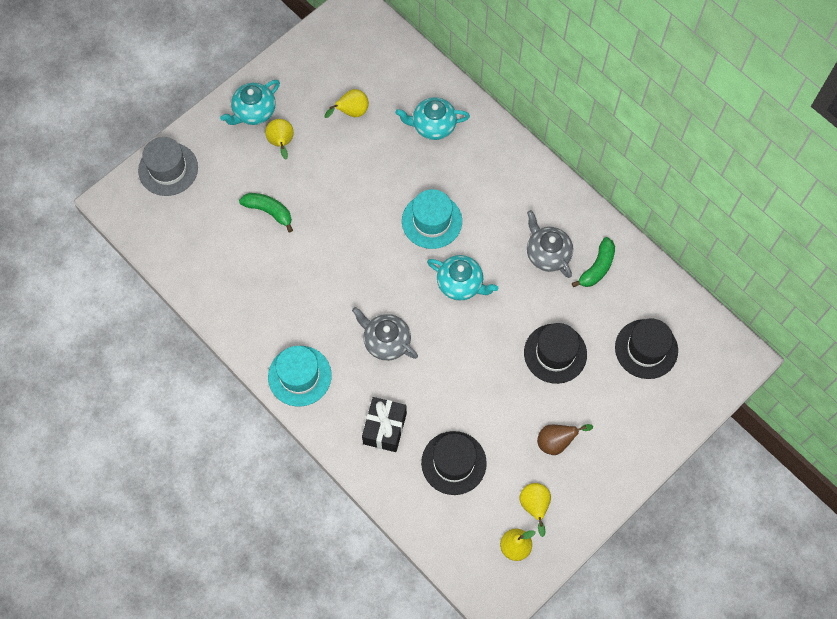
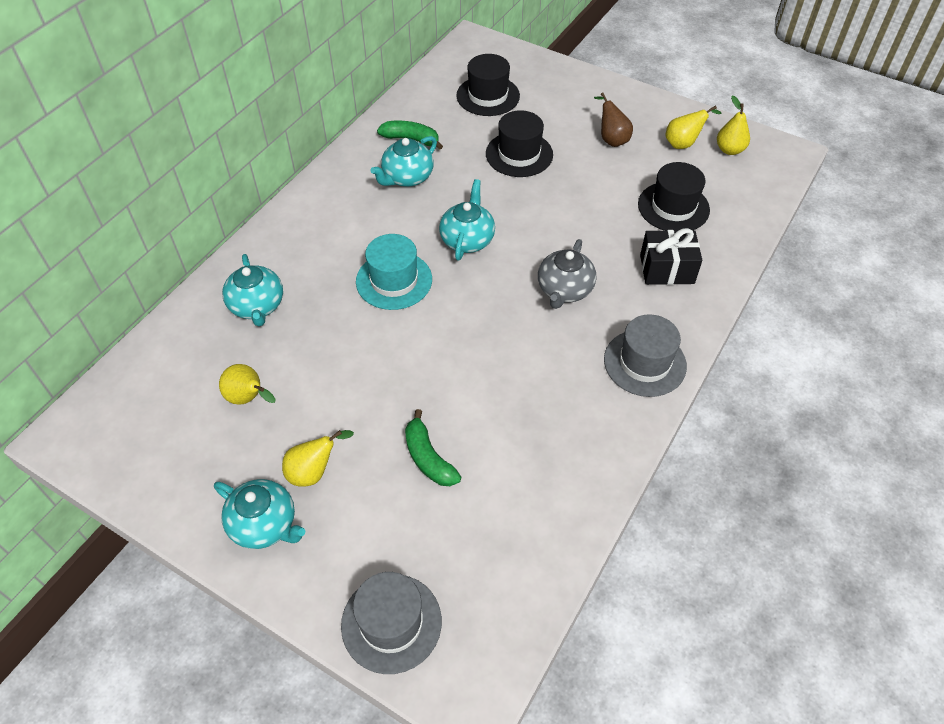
camera: 105 degrees left, 15 degrees down
green banana [239,193,293,232] -> green banana turned 45 degrees counterclockwise [405,409,461,486]
turquoise hat [268,346,332,406] -> grey hat [604,314,687,397]
grey teapot [527,210,573,278] -> turquoise teapot [370,136,437,187]

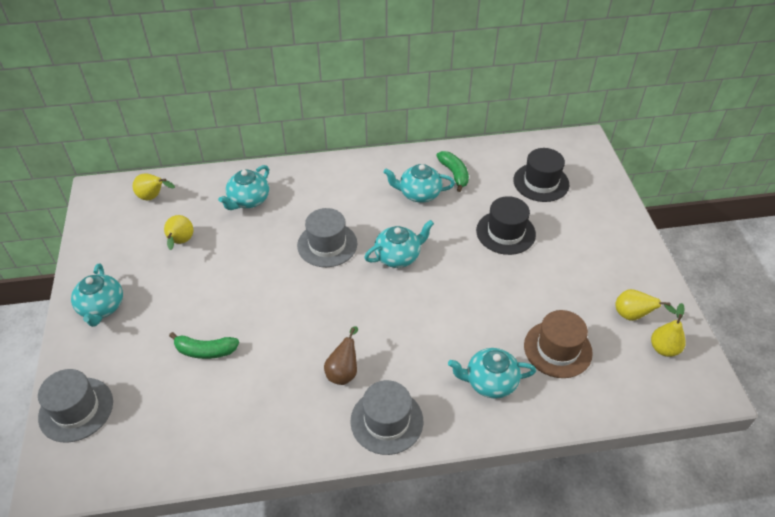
camera: 50 degrees right, 5 degrees down
yellow pear [282,430,354,487] -> yellow pear moved to [133,173,175,200]
turquoise hat [356,234,432,310] -> grey hat [297,208,357,267]
green banana [405,409,461,486] -> green banana turned 105 degrees counterclockwise [169,332,239,359]
grey teapot [538,239,596,309] -> none
brown pear [594,92,633,147] -> brown pear moved to [324,326,358,385]
black hat [638,162,710,231] -> brown hat [524,310,593,378]
black gift [640,228,702,285] -> turquoise teapot [448,348,536,399]

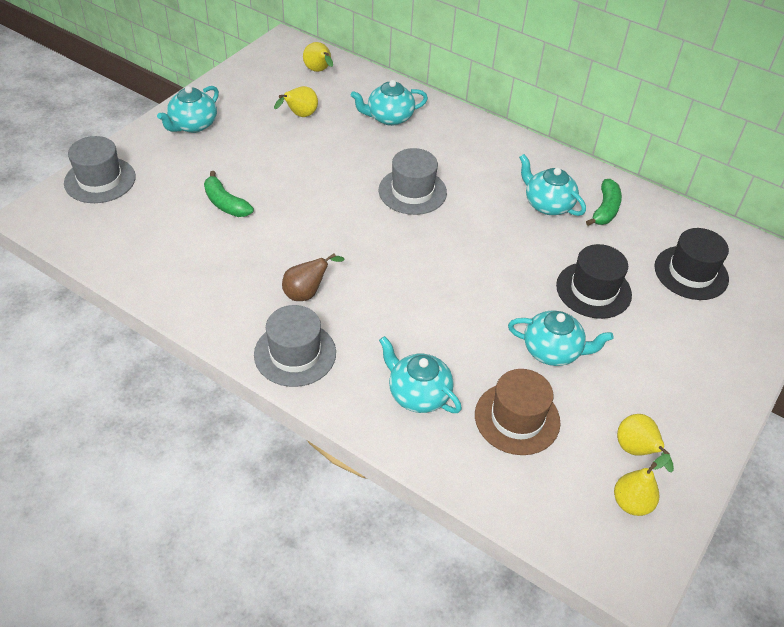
camera: 40 degrees right, 0 degrees up
turquoise teapot [364,220,434,268] -> turquoise teapot moved to [508,311,614,366]

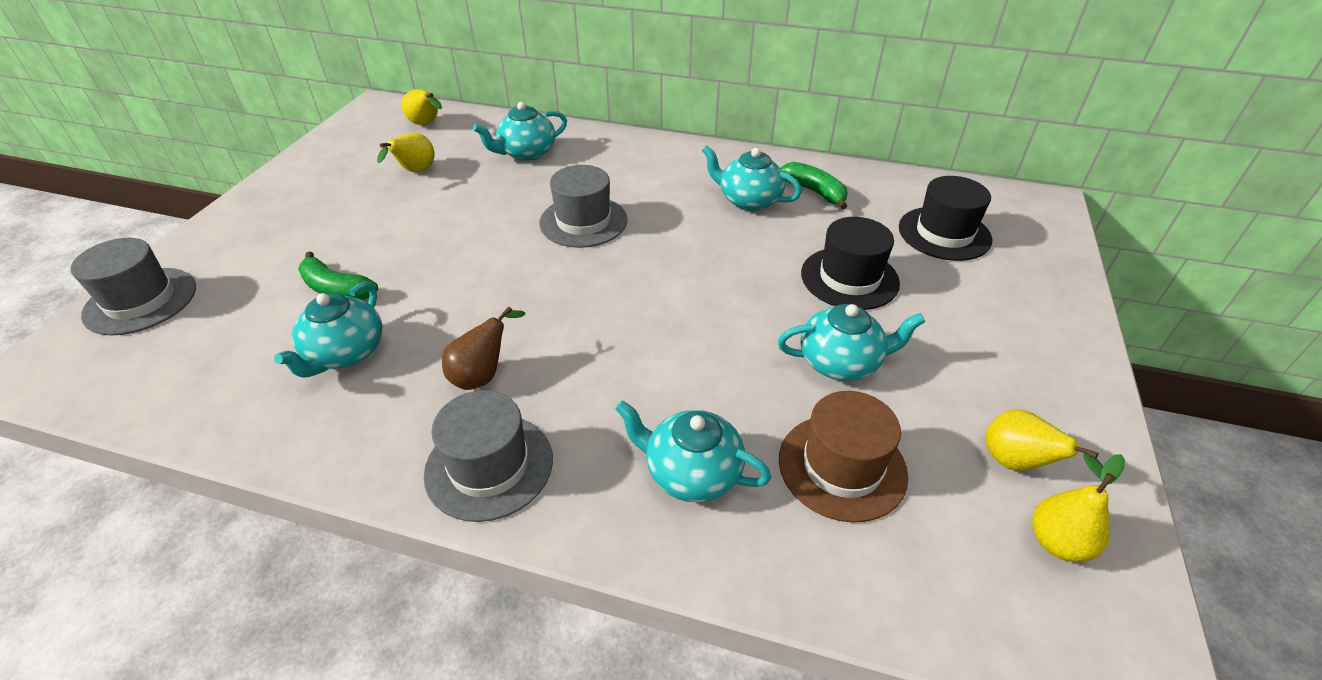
camera: 15 degrees left, 5 degrees down
turquoise teapot [157,86,219,133] -> turquoise teapot moved to [274,282,382,377]
green banana [586,179,622,226] -> green banana turned 45 degrees counterclockwise [780,162,848,209]

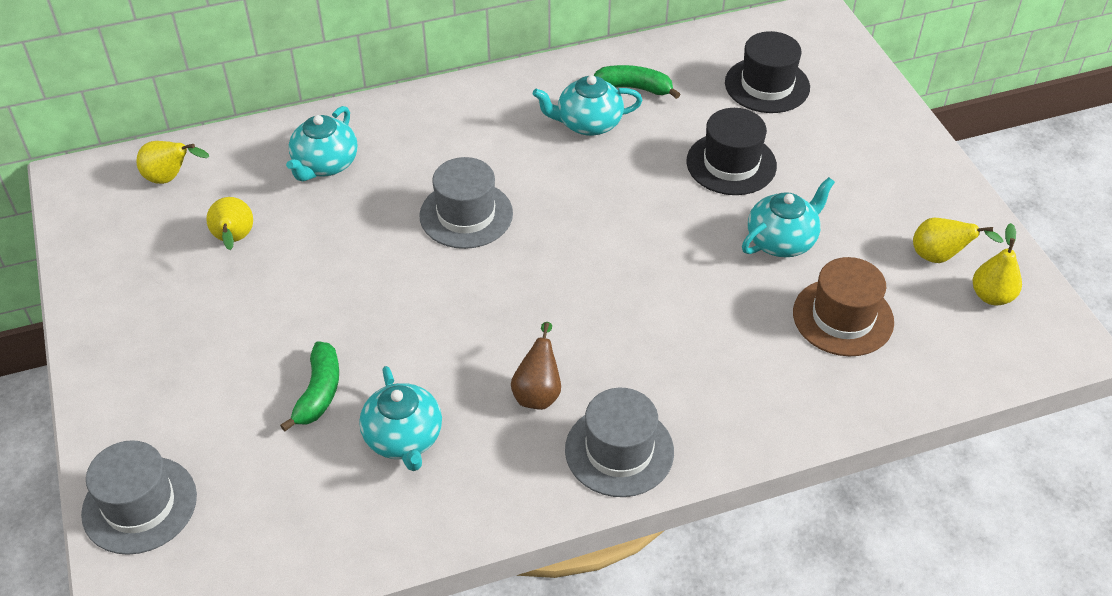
camera: 35 degrees left, 5 degrees up
green banana [298,251,378,300] -> green banana turned 75 degrees counterclockwise [280,341,339,431]
turquoise teapot [615,401,771,503] -> none

